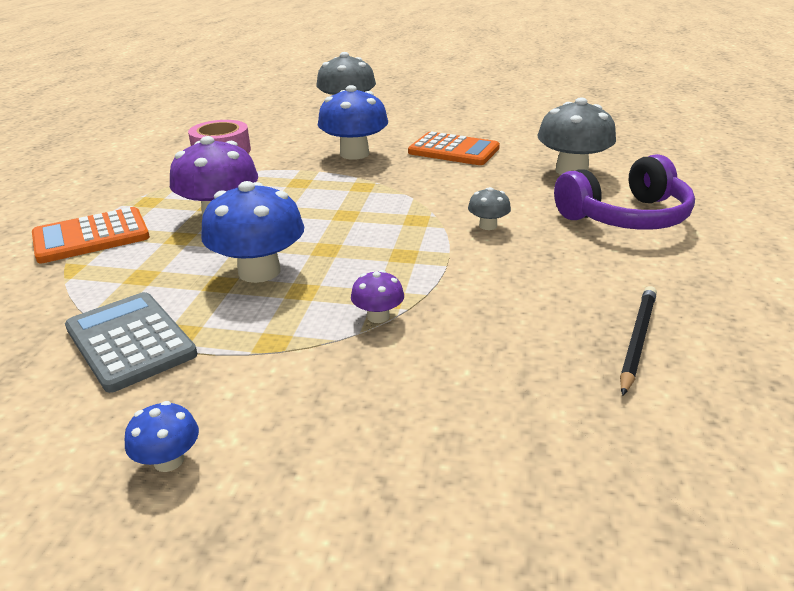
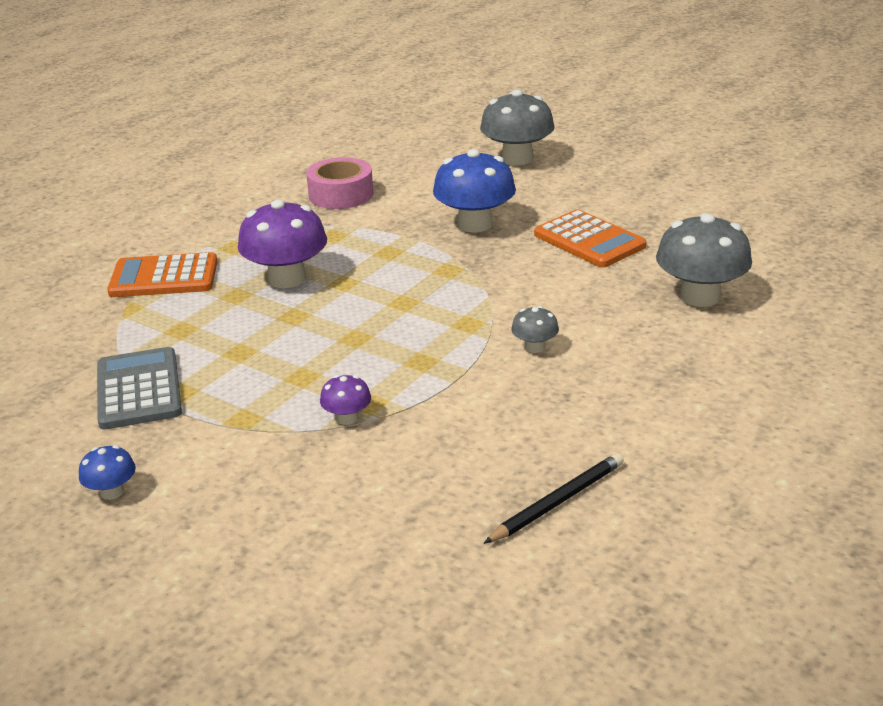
camera: 25 degrees right, 0 degrees up
blue mushroom [201,181,304,283] -> none
purple headphones [554,154,695,230] -> none

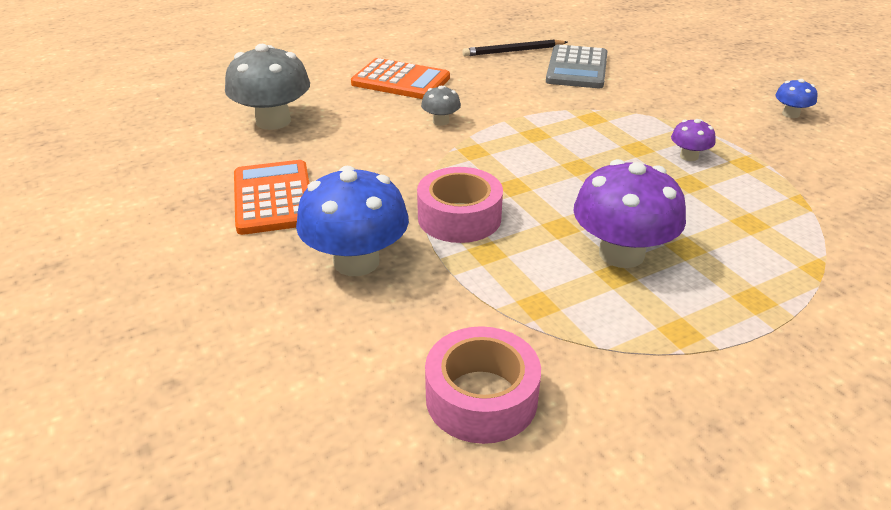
camera: 155 degrees left, 5 degrees up
grey calculator [97,347,182,430] -> grey calculator moved to [546,45,607,88]
orange calculator [107,252,218,297] -> orange calculator moved to [351,58,450,99]
purple mushroom [320,375,371,425] -> purple mushroom moved to [671,119,716,161]
grey mushroom [480,89,554,166] -> none
none -> pink tape [417,167,503,243]

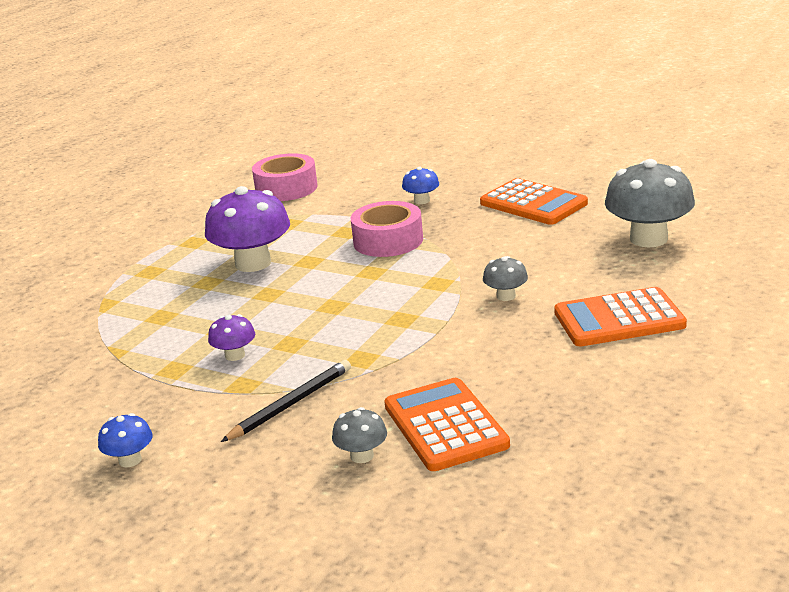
camera: 150 degrees right, 10 degrees down
blue mushroom [296,166,409,276] -> blue mushroom [402,167,439,204], size x0.48
black pencil [462,39,568,56] -> black pencil moved to [221,360,351,442]
grey calculator [546,45,607,88] -> orange calculator [384,378,510,471]
none -> grey mushroom [332,407,387,463]

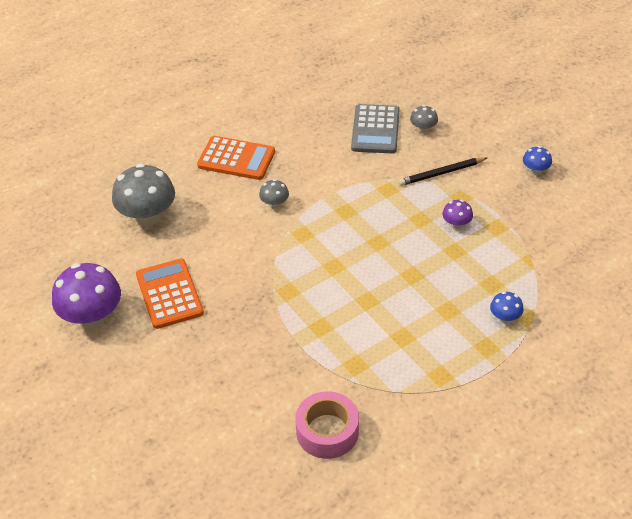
camera: 155 degrees left, 20 degrees up
purple mushroom [205,186,290,272] -> purple mushroom moved to [52,263,121,328]
pink tape [351,201,423,257] -> none
orange calculator [384,378,510,471] -> grey calculator [351,104,400,154]
blue mushroom [402,167,439,204] -> blue mushroom moved to [490,292,524,323]

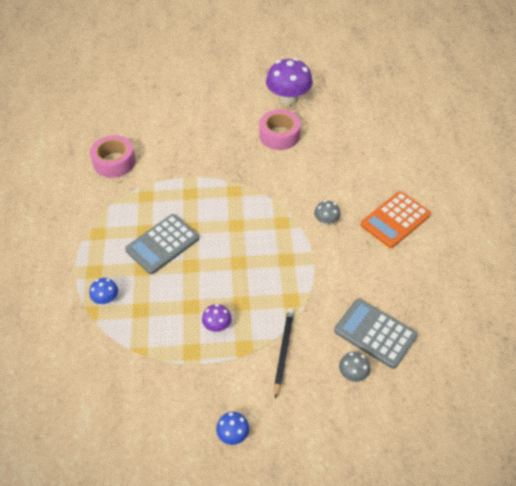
camera: 120 degrees right, 5 degrees up
grey mushroom [112,164,175,226] -> none
orange calculator [136,259,204,329] -> pink tape [259,109,301,150]
none -> grey calculator [125,214,199,274]

